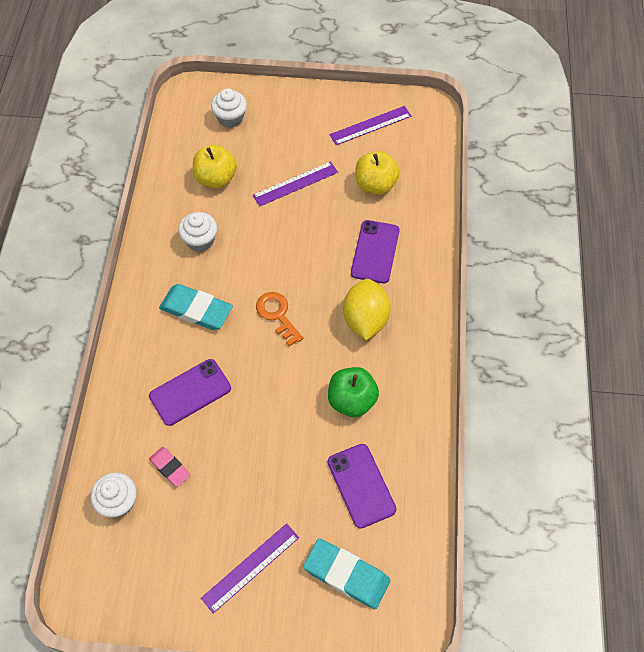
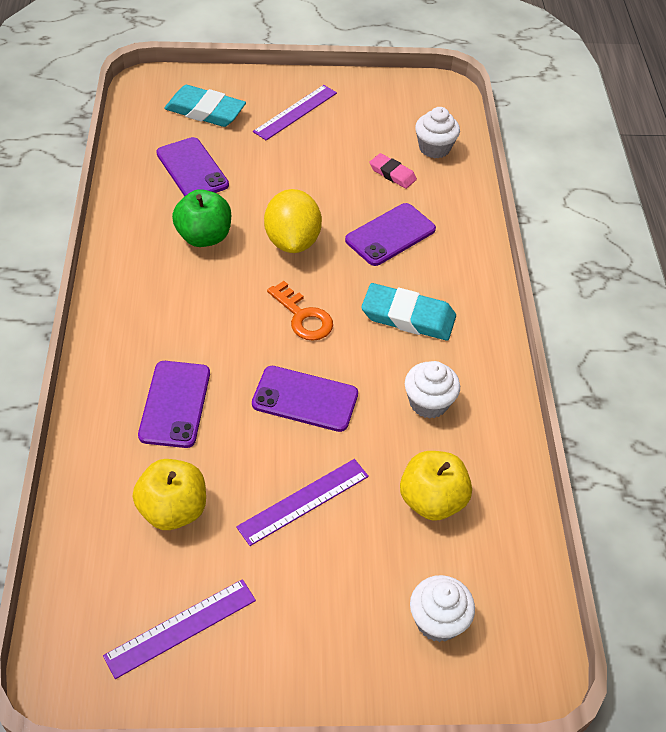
camera: 170 degrees right, 10 degrees down
yellow lemon [343,279,391,340] -> yellow lemon moved to [264,189,322,253]
none -> purple phone [252,366,358,432]

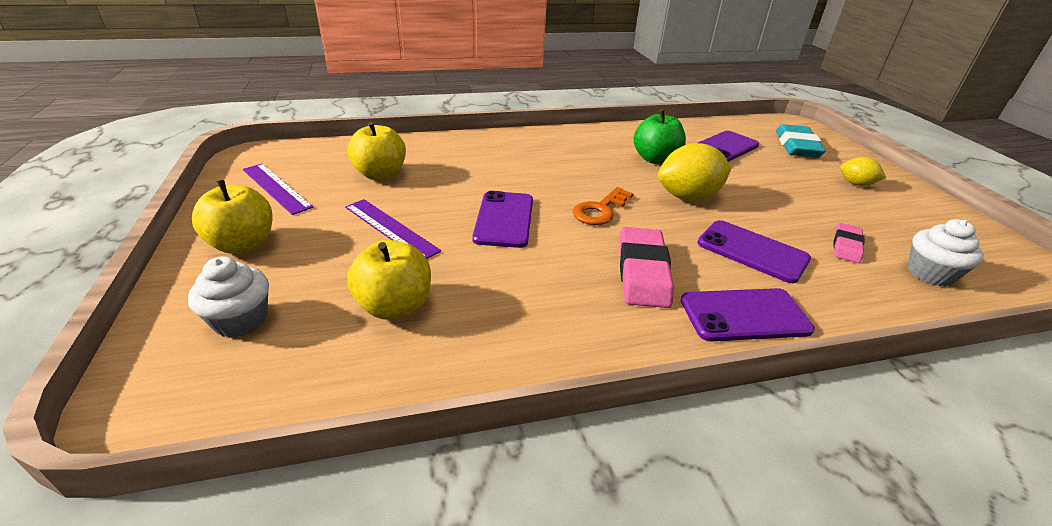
camera: 80 degrees right, 15 degrees down
purple phone [138,361,210,448] -> purple phone moved to [681,288,815,341]
purple ruler [253,85,337,140] -> yellow lemon [840,157,886,186]
turquoise eraser [361,283,456,341] -> pink eraser [620,227,674,308]
white cupcake [405,361,460,419] -> none
none -> yellow apple [192,180,273,254]

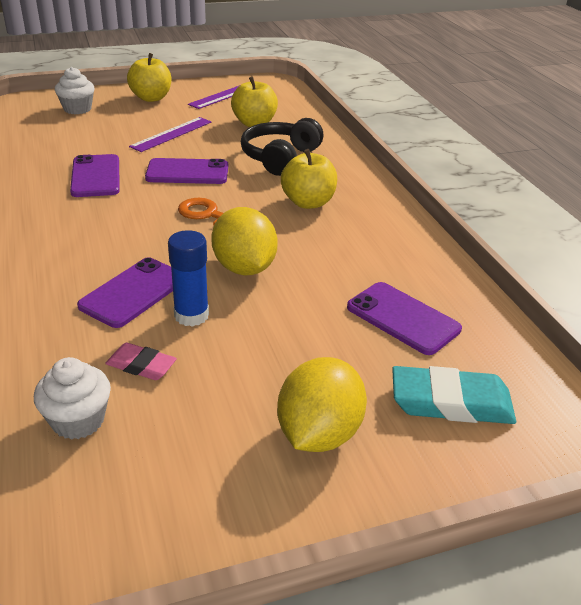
camera: 85 degrees right, 0 degrees up
yellow apple [347,240,431,320] -> yellow apple moved to [281,149,337,209]
pink eraser [620,227,674,308] -> none
green apple [634,109,686,164] -> none
purple phone [681,288,815,341] -> purple phone moved to [70,154,120,197]
yellow lemon [840,157,886,186] -> yellow lemon [277,357,367,452], size x1.83
none -> blue glue stick [168,230,209,327]
none -> black headphones [241,118,323,176]

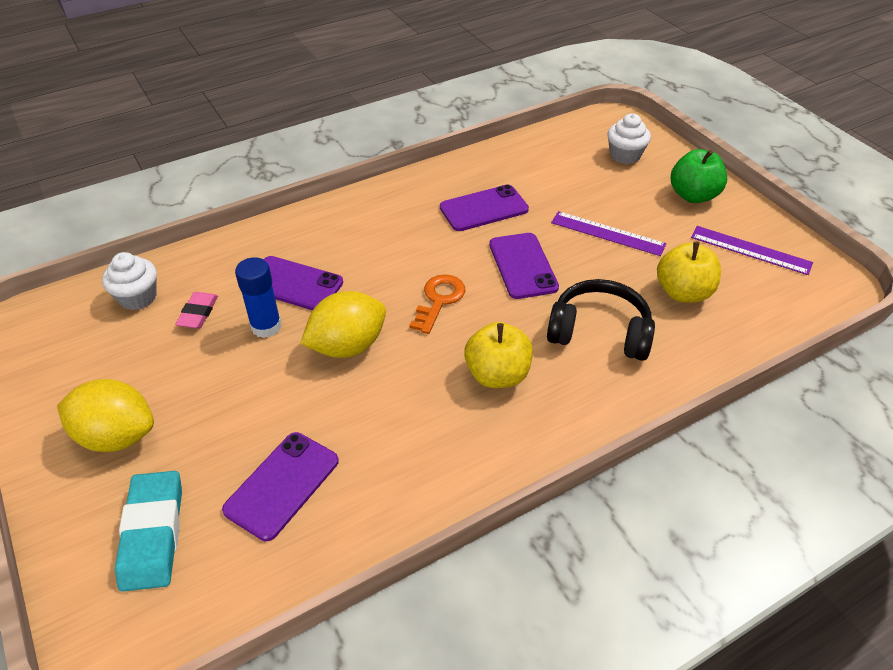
camera: 80 degrees right, 10 degrees up
yellow apple [127,53,171,102] -> green apple [671,149,727,203]

